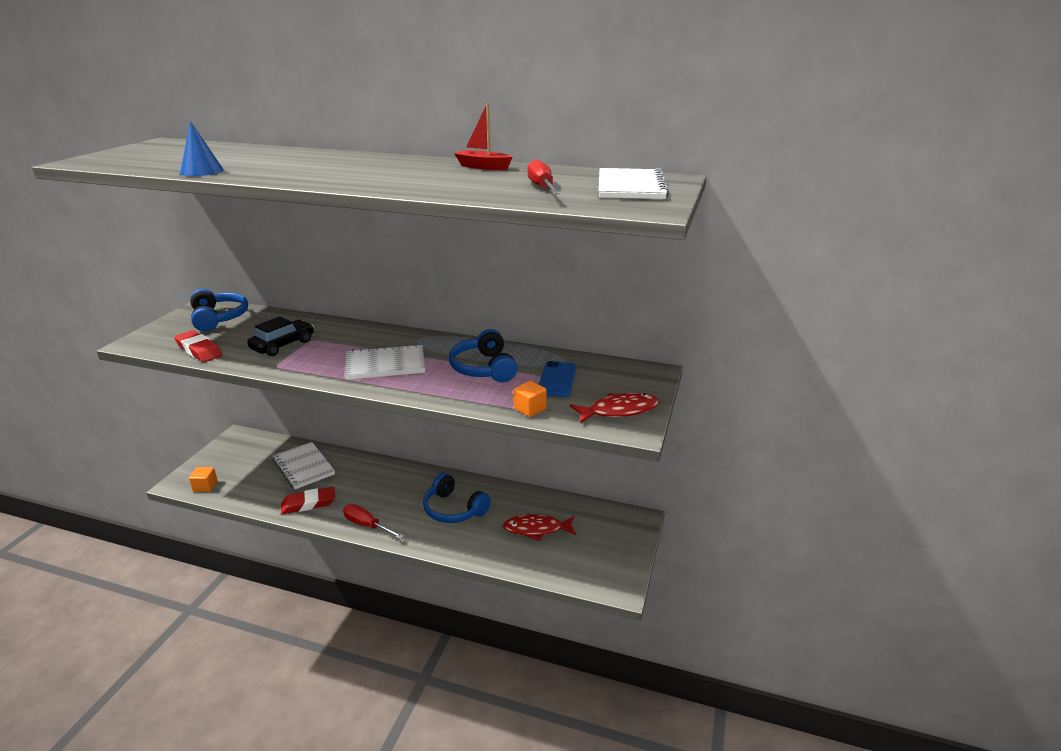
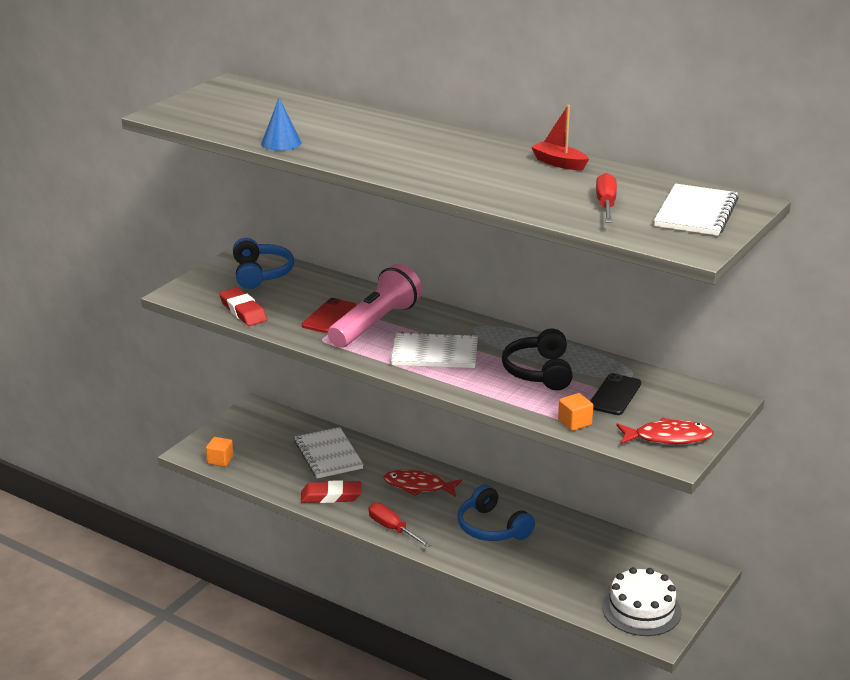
camera: 15 degrees right, 0 degrees up
black car [247,316,314,356] -> red phone [302,298,357,333]
blue headphones [449,329,517,382] -> black headphones [502,328,573,390]
red fish [503,514,576,541] -> red fish moved to [384,470,462,497]
blue phone [539,361,576,397] -> black phone [591,373,641,415]
none -> pink flashlight [328,264,422,348]
none -> white cake [602,567,682,636]

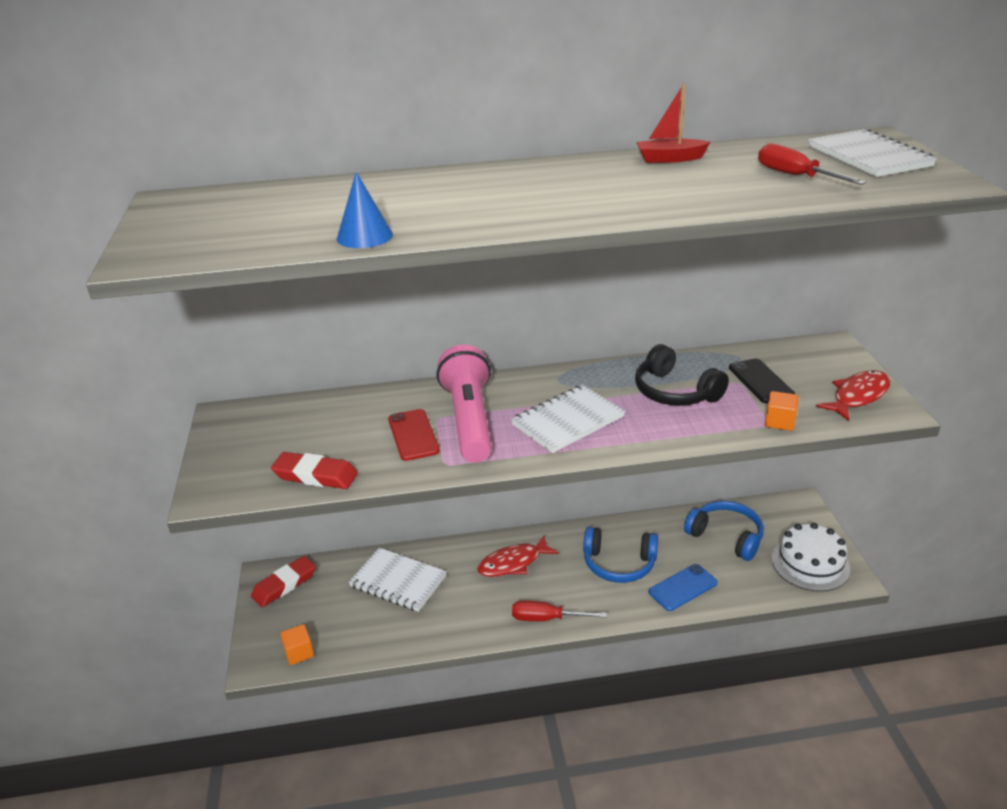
camera: 40 degrees left, 5 degrees up
blue headphones [233,238,294,289] -> blue headphones moved to [684,501,764,561]
red eraser [301,480,361,503] -> red eraser moved to [251,556,316,607]
none -> blue phone [648,564,718,611]

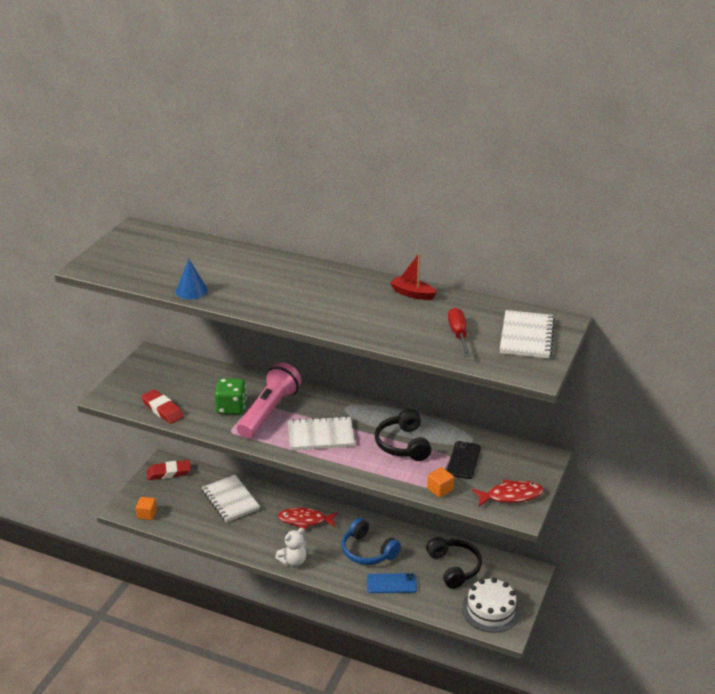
camera: 30 degrees right, 0 degrees up
red phone [388,409,440,461] -> green dice [215,378,247,415]
red screwdriver [512,600,607,621] -> white teddy bear [275,528,306,567]
blue headphones [684,501,764,561] -> black headphones [426,537,482,589]

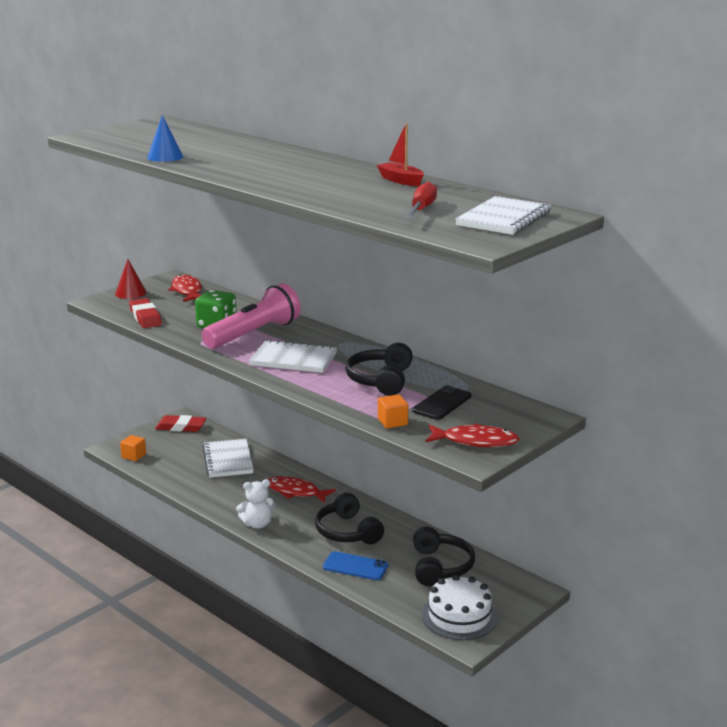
camera: 20 degrees right, 10 degrees down
blue headphones [342,518,401,565] -> black headphones [315,493,384,544]
none -> red cone [115,259,147,299]
none -> red fish [168,275,202,302]

